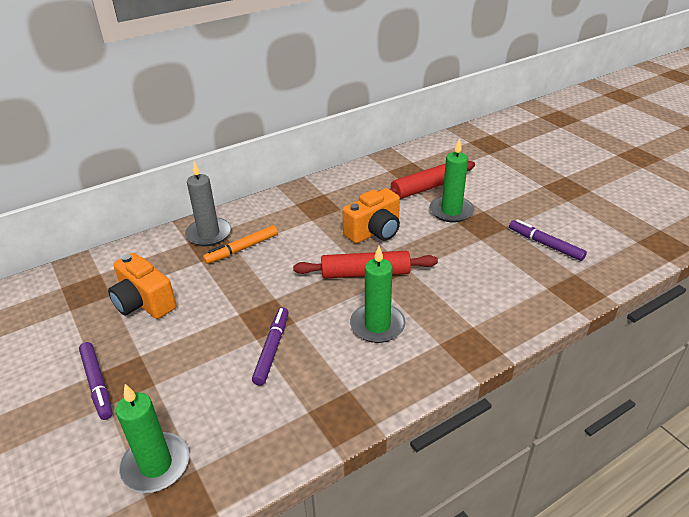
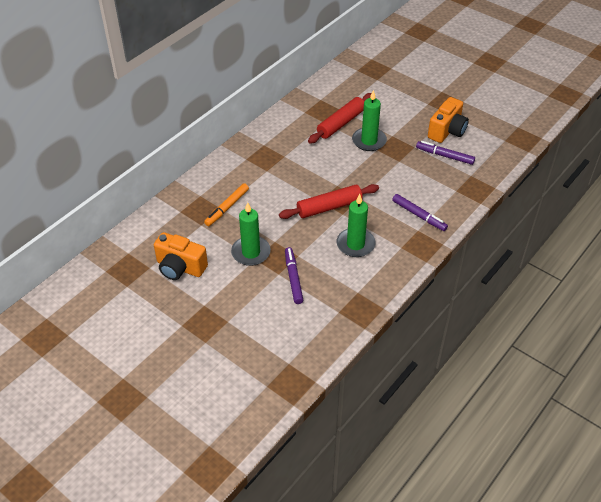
camera: 20 degrees left, 10 degrees up
purple marker [79,342,113,420] -> purple marker moved to [392,194,448,231]
green candle [116,384,190,493] -> green candle moved to [231,202,271,266]
grey candle [185,161,231,246] -> none
orange camera [343,188,400,243] -> orange camera moved to [428,97,469,143]

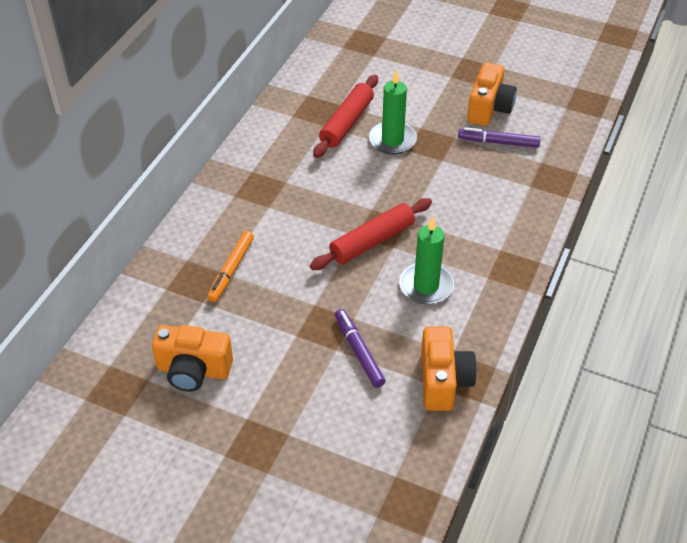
camera: 15 degrees left, 0 degrees up
green candle [231,202,271,266] -> none
purple marker [392,194,448,231] -> none
none -> orange camera [421,326,477,411]

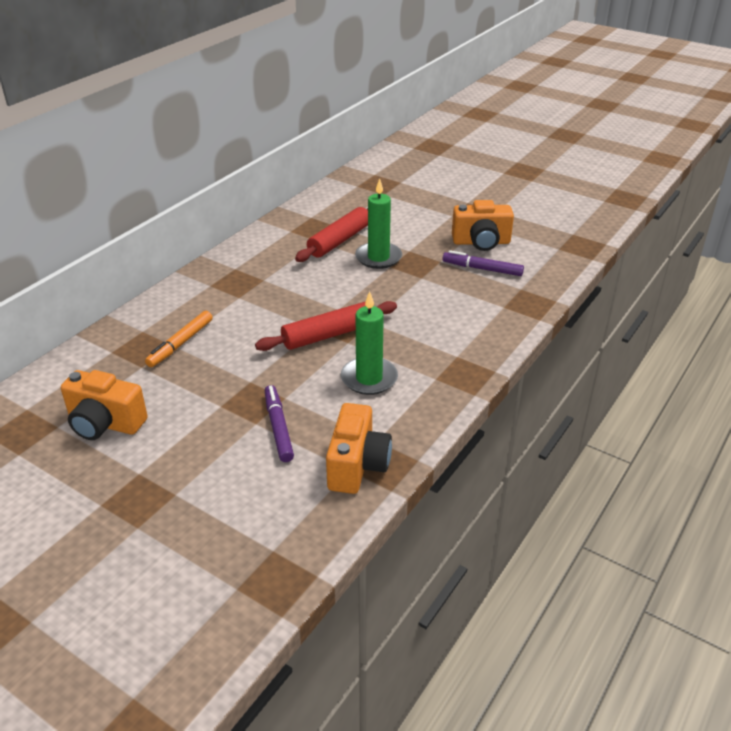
camera: 10 degrees right, 10 degrees down
orange camera [467,62,517,126] -> orange camera turned 60 degrees clockwise [452,200,514,251]

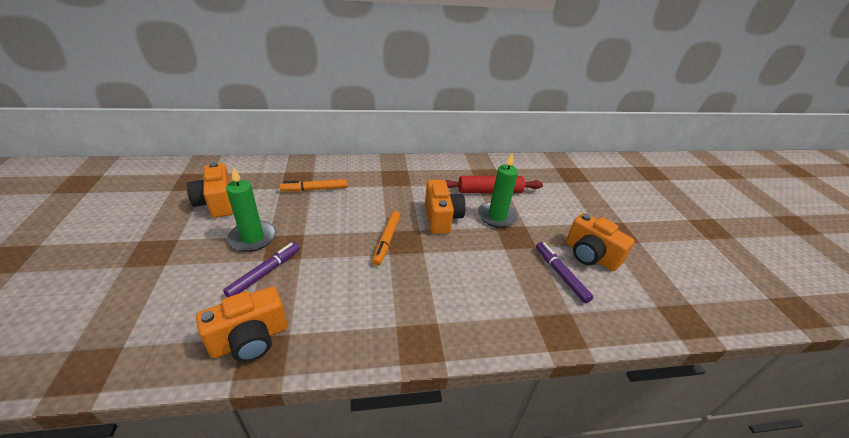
camera: 45 degrees right, 0 degrees up
red rolling pin [255,301,397,351] -> orange marker [372,211,400,266]
green candle [341,291,398,395] -> green candle moved to [226,167,276,252]
none -> orange camera [425,180,466,234]

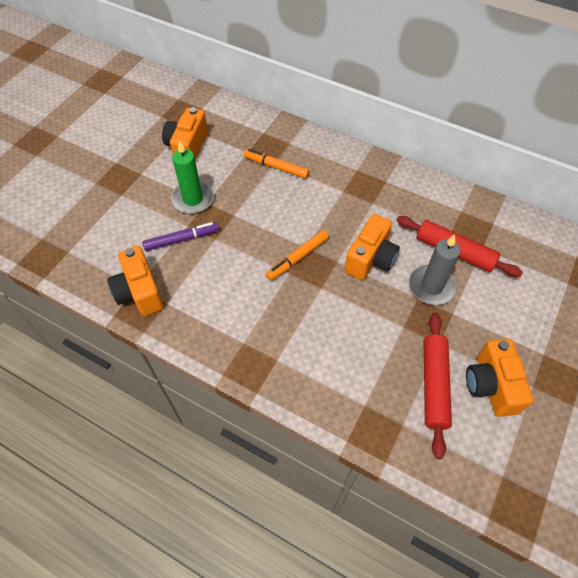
camera: 40 degrees right, 20 degrees up
orange camera [196,286,287,362] -> orange camera turned 60 degrees clockwise [107,246,164,316]
green candle [478,152,518,228] -> grey candle [409,234,460,305]
purple marker [536,242,593,303] -> red rolling pin [424,313,452,459]

